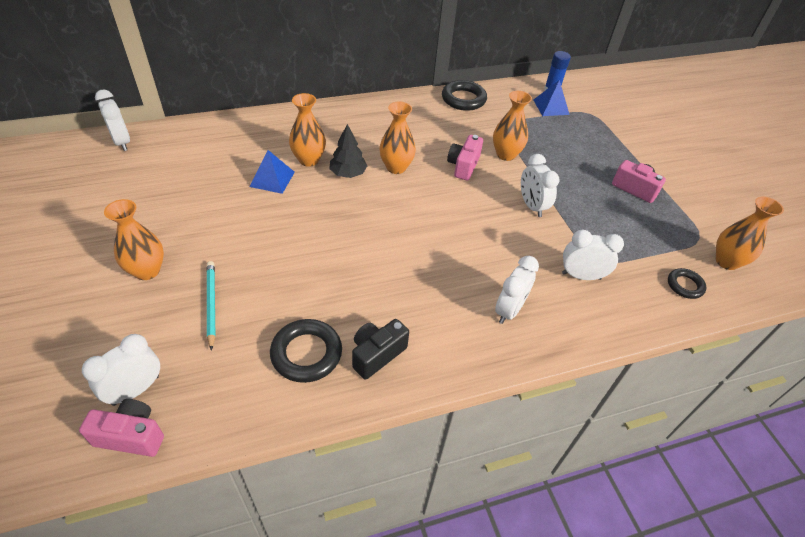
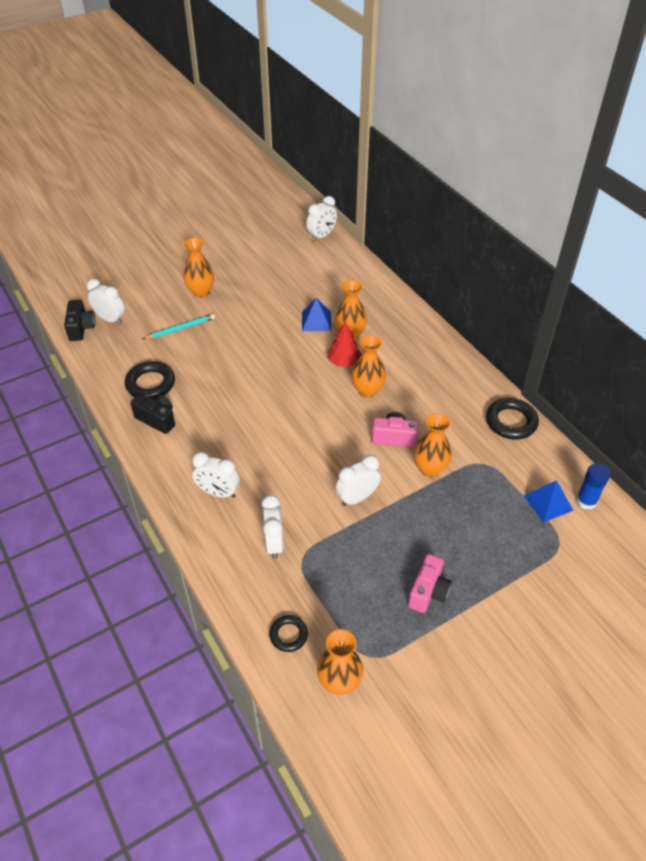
camera: 80 degrees right, 0 degrees up
pink camera [79,399,164,457] -> black camera [64,300,95,341]
black tree [329,124,367,178] -> red tree [327,322,362,367]

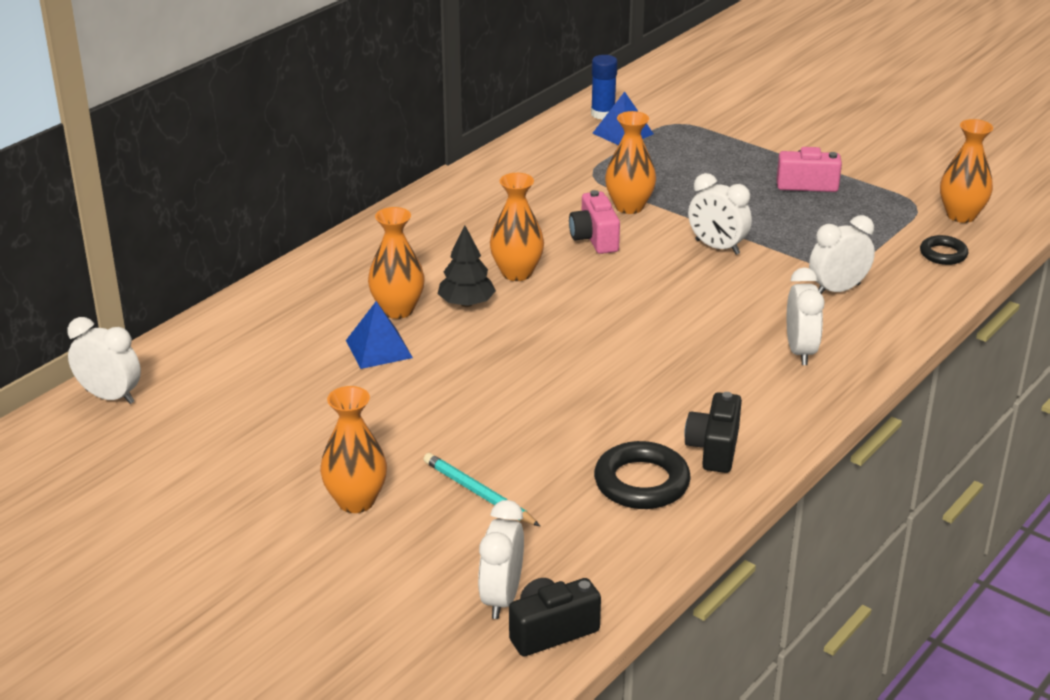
camera: 110 degrees left, 15 degrees down
red tree [327,322,362,367] -> black tree [438,225,496,307]
black ring [486,398,539,440] -> none

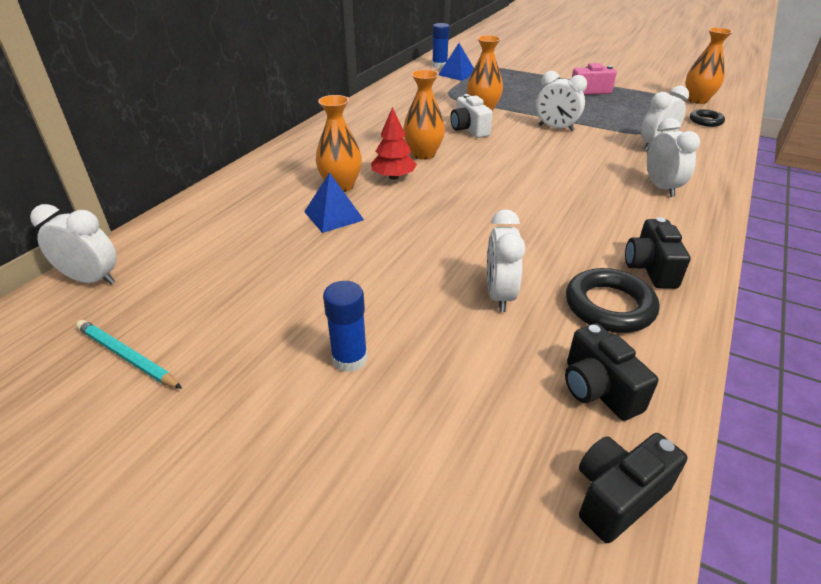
camera: 10 degrees left, 5 degrees up
orange vase [320,386,387,513] -> blue glue stick [323,281,368,372]
turquoise pencil [423,453,540,526] -> turquoise pencil moved to [76,320,182,389]
black tree [438,225,496,307] -> red tree [371,107,417,180]
white clock [478,500,524,619] -> white clock moved to [487,209,525,312]
pink camera [569,190,620,254] -> white camera [450,94,493,138]
none -> black camera [565,323,658,421]

